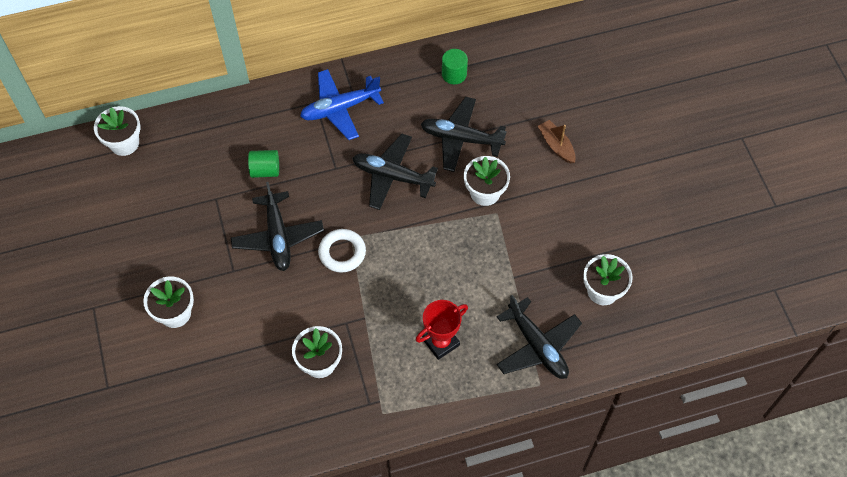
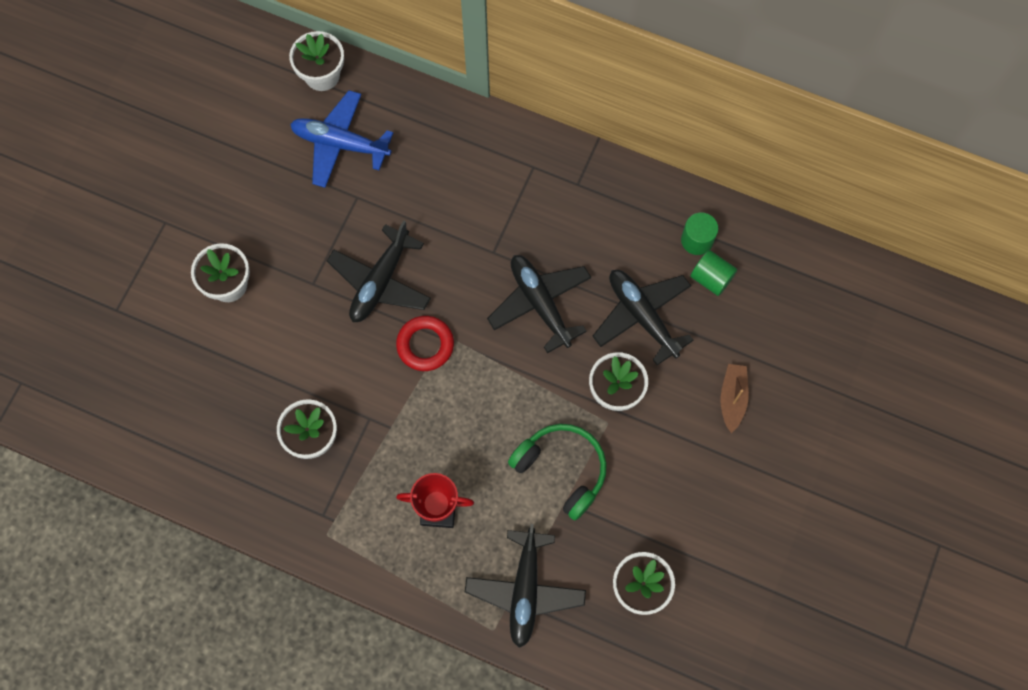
camera: 40 degrees right, 10 degrees up
green cylinder [248,150,279,178] -> green cylinder moved to [690,250,737,296]
blue plane [300,69,384,140] -> blue plane moved to [290,90,393,188]
white ring [318,229,366,273] -> red ring [396,316,454,371]
none -> green headphones [508,424,607,520]

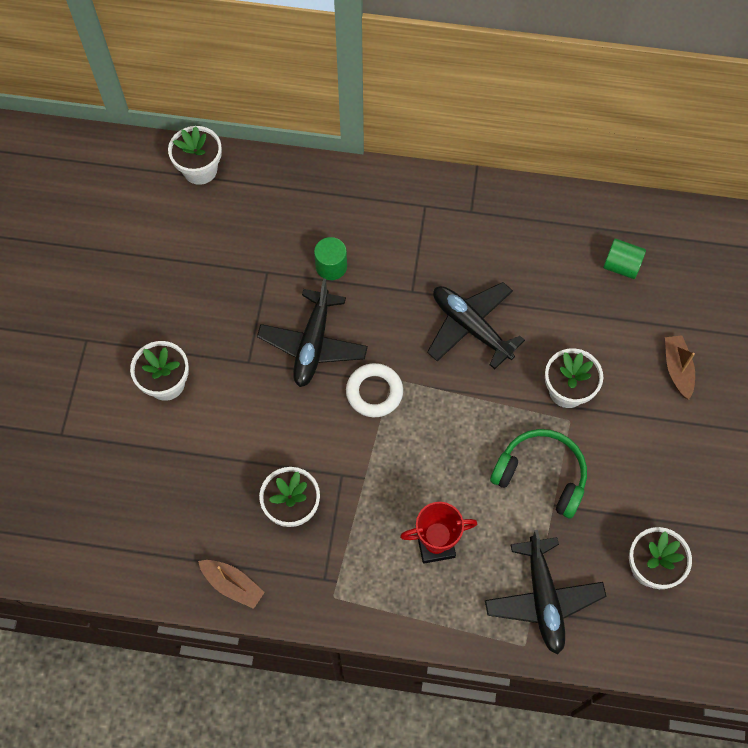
camera: 15 degrees left, 5 degrees down
blue plane [290,90,393,188] -> none
red ring [396,316,454,371] -> white ring [346,363,403,417]
black plane [592,270,694,365] -> none
green cylinder [681,213,718,255] -> green cylinder moved to [314,237,347,280]
none -> brown boat [198,560,265,609]

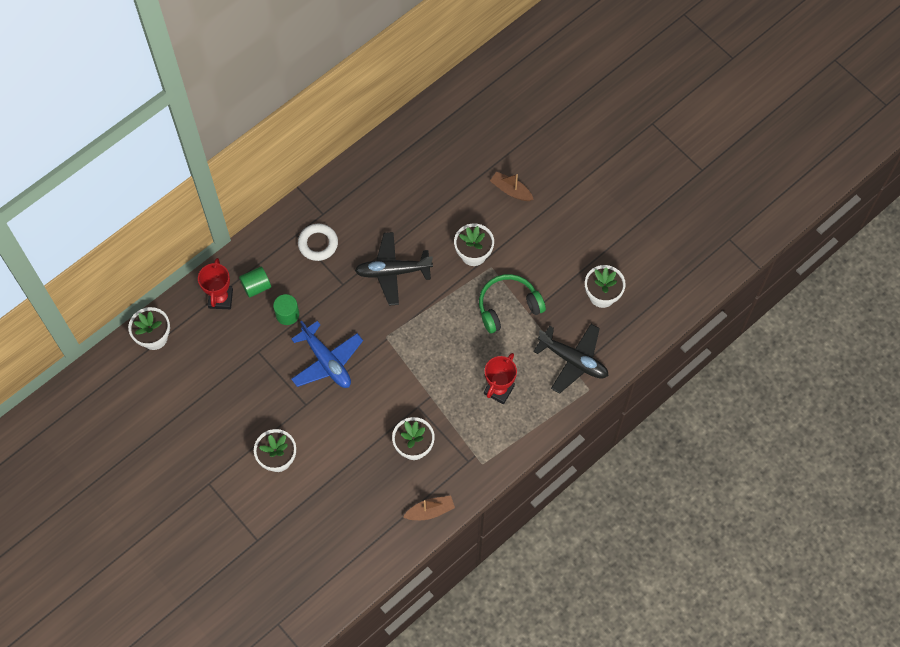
camera: 50 degrees left, 0 degrees up
black plane [257,279,368,387] -> blue plane [291,321,363,388]
white ring [346,363,403,417] -> white ring moved to [298,224,338,261]
green cylinder [603,239,646,279] -> green cylinder moved to [239,266,271,298]
none -> red trophy [198,258,233,309]

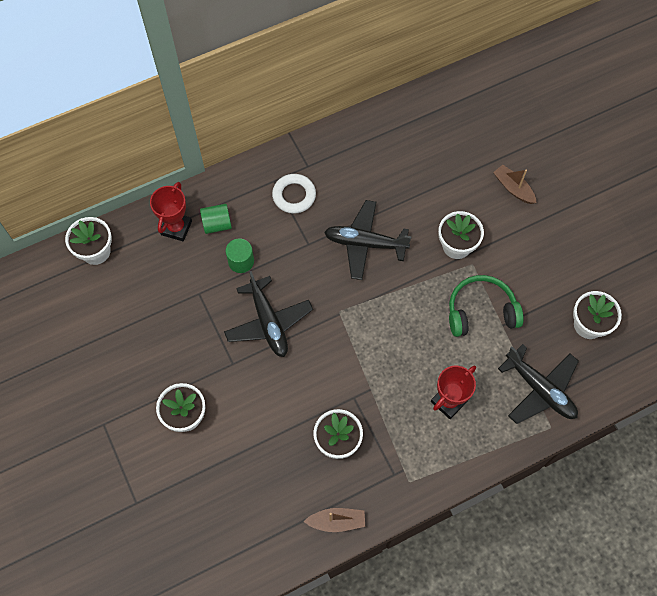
camera: 15 degrees right, 0 degrees up
blue plane [291,321,363,388] -> black plane [224,271,313,357]

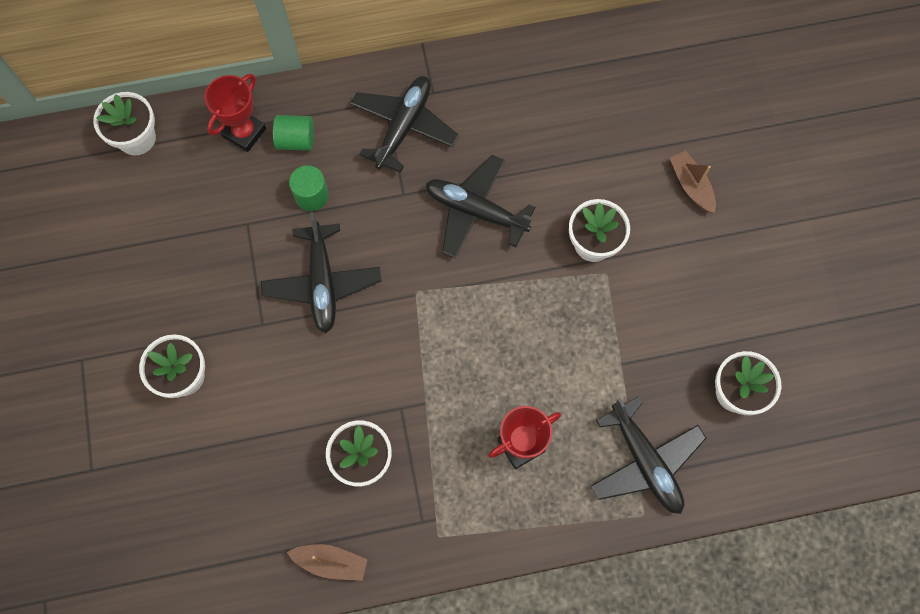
camera: 15 degrees right, 5 degrees up
white ring [272,174,316,214] -> black plane [350,76,459,173]
green headphones [449,275,524,337] -> none

